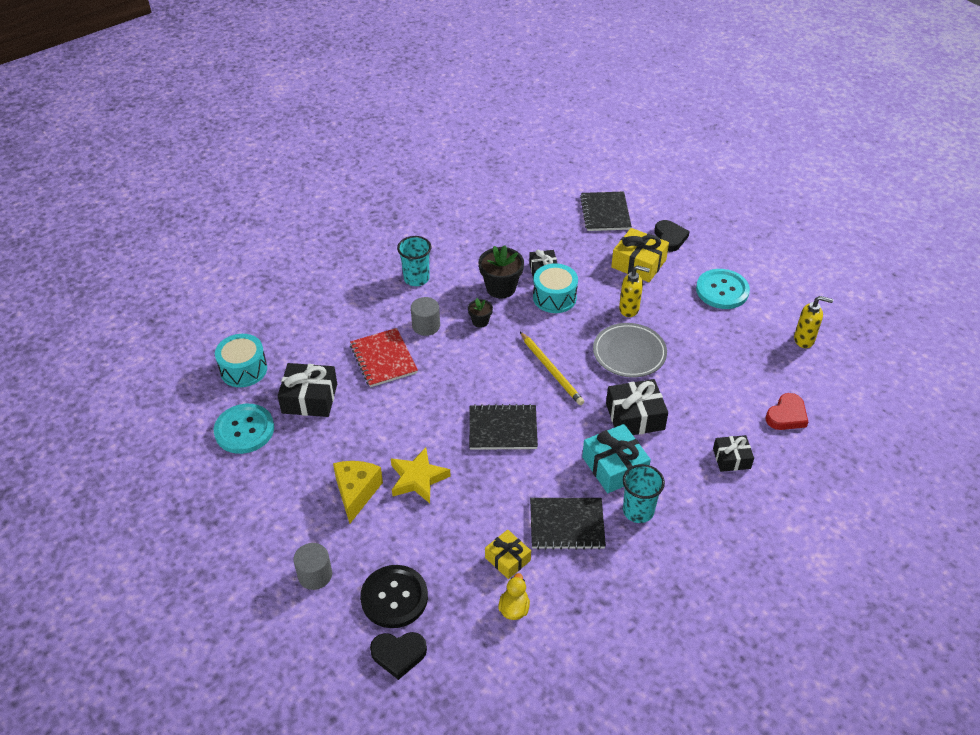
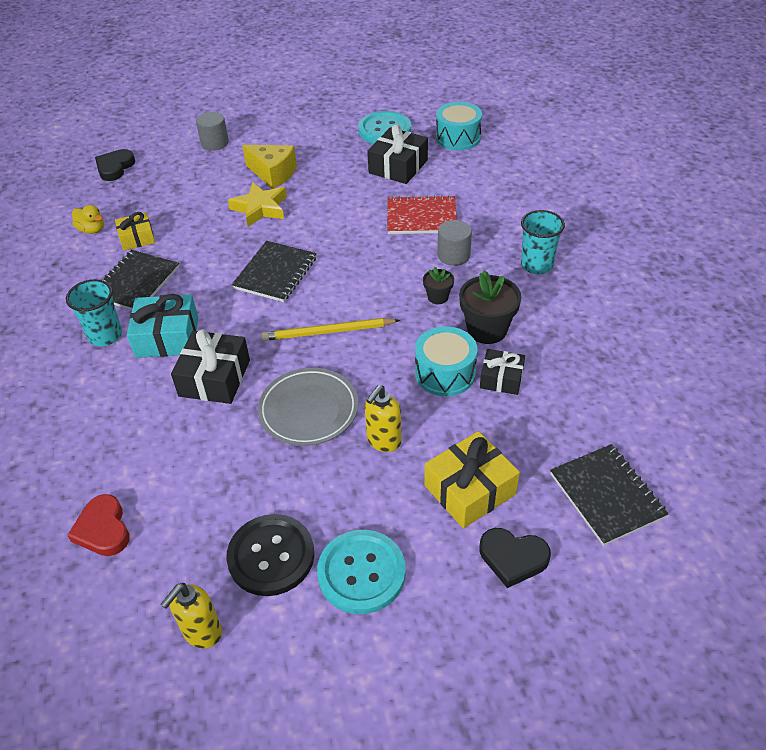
camera: 115 degrees right, 0 degrees up
black button [360,565,428,628] -> black button moved to [227,514,314,596]
black notebook [580,192,632,231] -> black notebook turned 45 degrees clockwise [550,444,669,546]
black gift [713,435,754,472] -> none

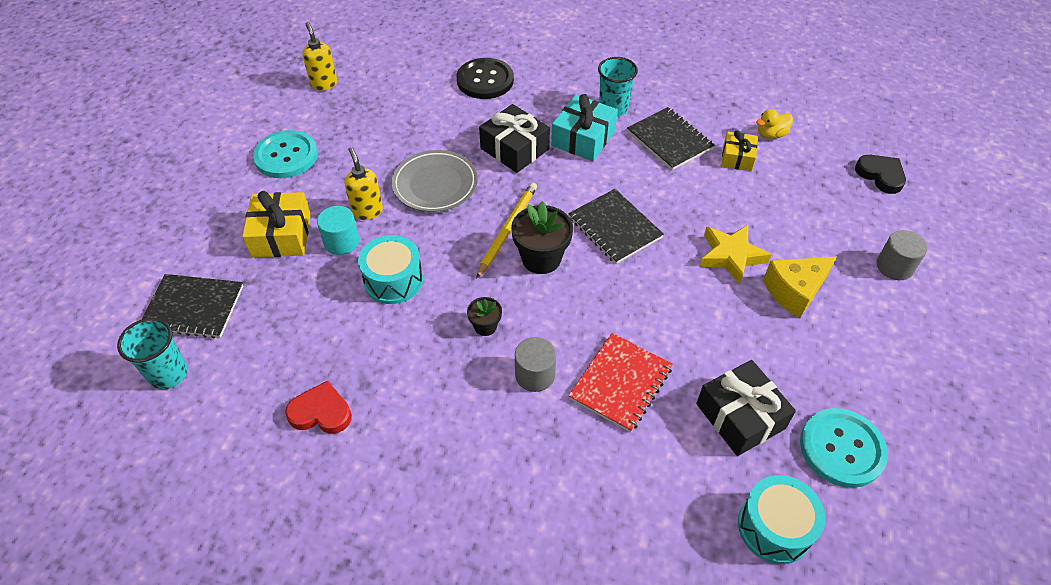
camera: 120 degrees right, 5 degrees up
red heart [67,494,130,556] -> red heart moved to [285,380,352,434]
black button [227,514,314,596] -> black button moved to [457,58,514,99]
black flower pot [459,270,521,344] -> black flower pot moved to [511,201,573,274]
black gift [480,349,525,395] -> none
black heart [480,528,551,588] -> none
turquoise cup [521,210,565,274] -> turquoise cup moved to [117,318,188,390]
none -> turquoise cylinder [317,206,359,255]

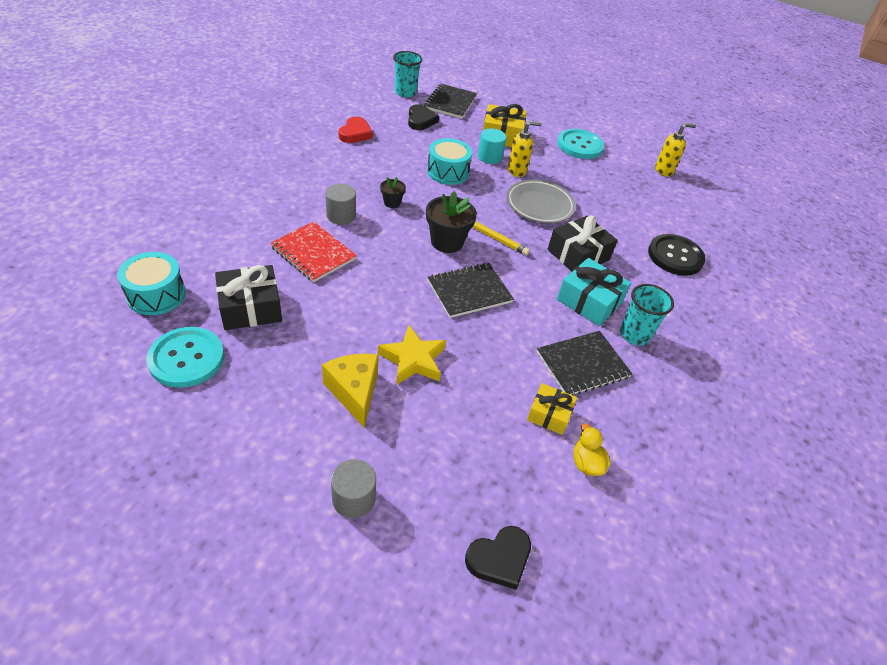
camera: 95 degrees right, 5 degrees down
none -> black heart [408,104,439,130]

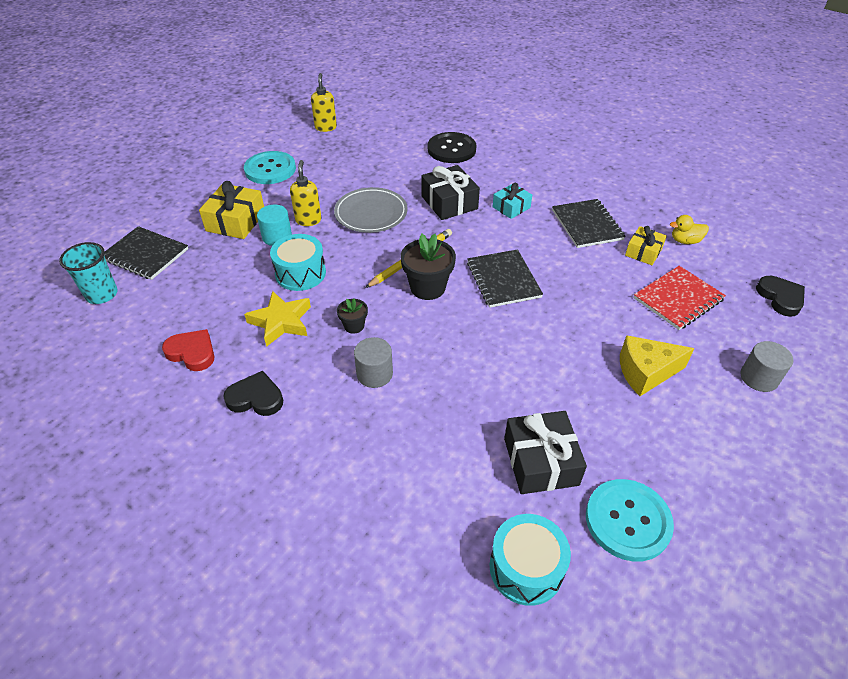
camera: 75 degrees left, 0 degrees up
red notebook [270,221,357,282] -> red notebook moved to [634,266,726,330]
yellow star [378,325,446,385] -> yellow star moved to [244,291,311,347]
black heart [408,104,439,130] -> black heart moved to [223,371,283,416]
turquoise gift [557,258,631,326] -> turquoise gift [492,183,532,219], size x0.63
turquoise cup [620,284,674,345] -> none

